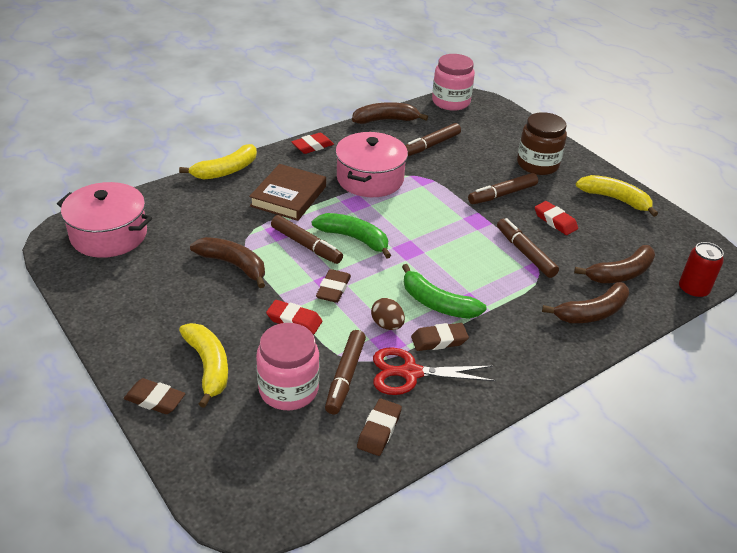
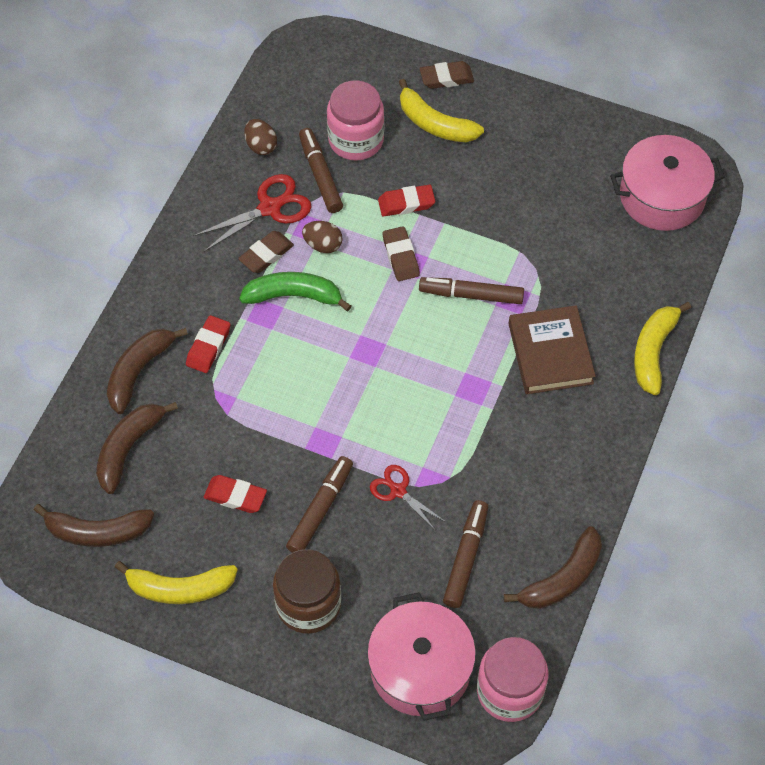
camera: 150 degrees right, 20 degrees up
brown banana [190,237,265,288] -> brown banana moved to [34,504,154,547]
red eraser [292,132,334,154] -> red eraser moved to [186,315,230,373]
green banana [312,213,391,258] -> none
pink pot [335,132,408,197] -> pink pot moved to [367,592,476,721]
brown eraser [357,399,402,456] -> brown egg [244,119,277,155]
brown marker [497,218,559,278] -> none
red can [679,242,724,298] -> none
none -> red scissors [370,465,446,531]

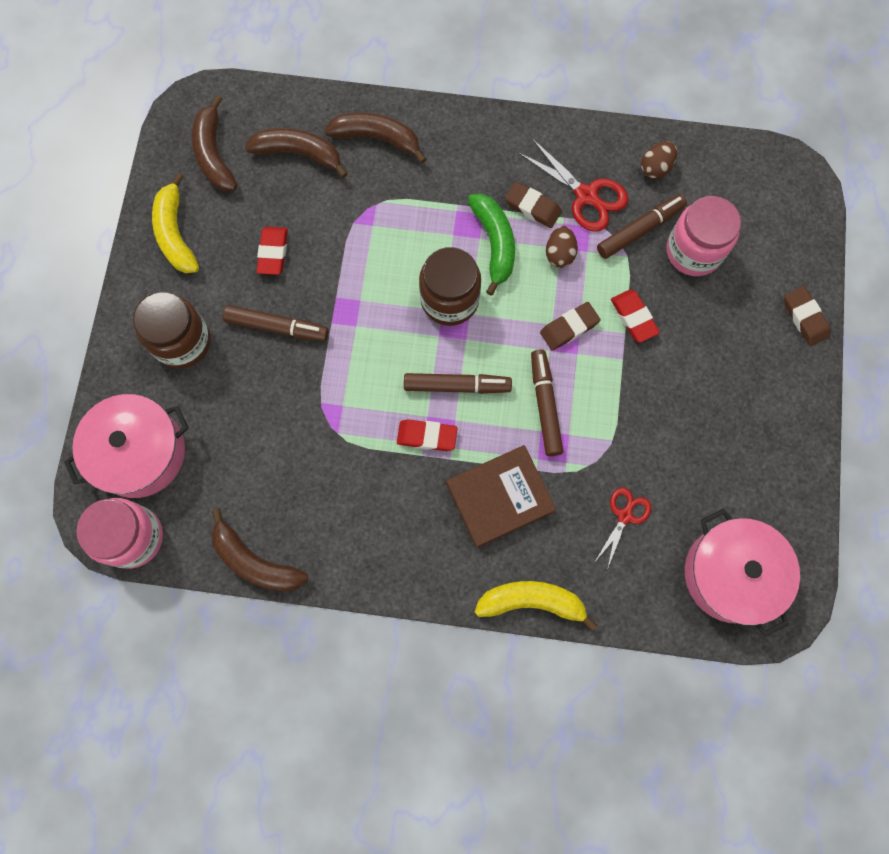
camera: 75 degrees right, 15 degrees up
red eraser [186,315,230,373] -> red eraser moved to [397,419,457,451]
red scissors [370,465,446,531] -> red scissors moved to [594,487,651,569]
yellow banana [399,79,484,142] -> none
brown marker [443,500,488,608] -> brown marker moved to [404,373,512,394]
none -> brown jar [419,247,481,326]

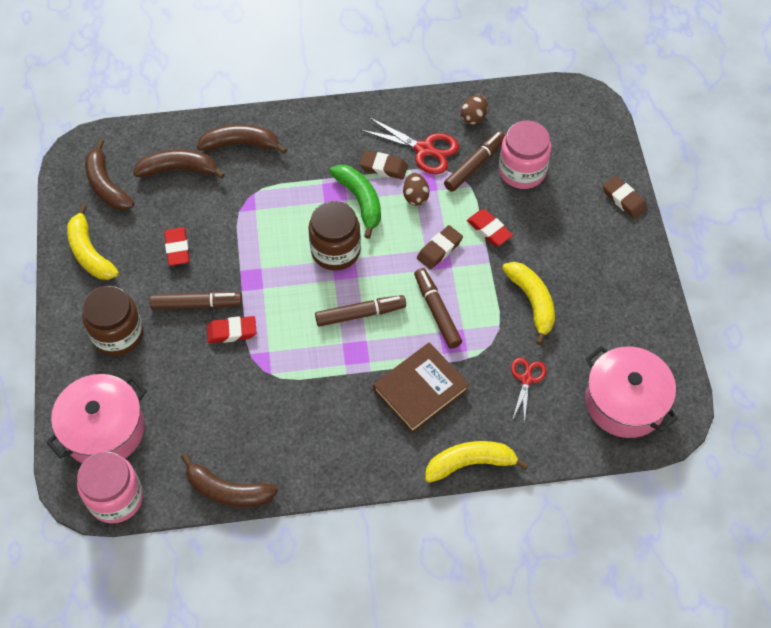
camera: 15 degrees left, 15 degrees down
red eraser [397,419,457,451] -> red eraser moved to [207,316,257,343]
none -> yellow banana [502,262,555,345]

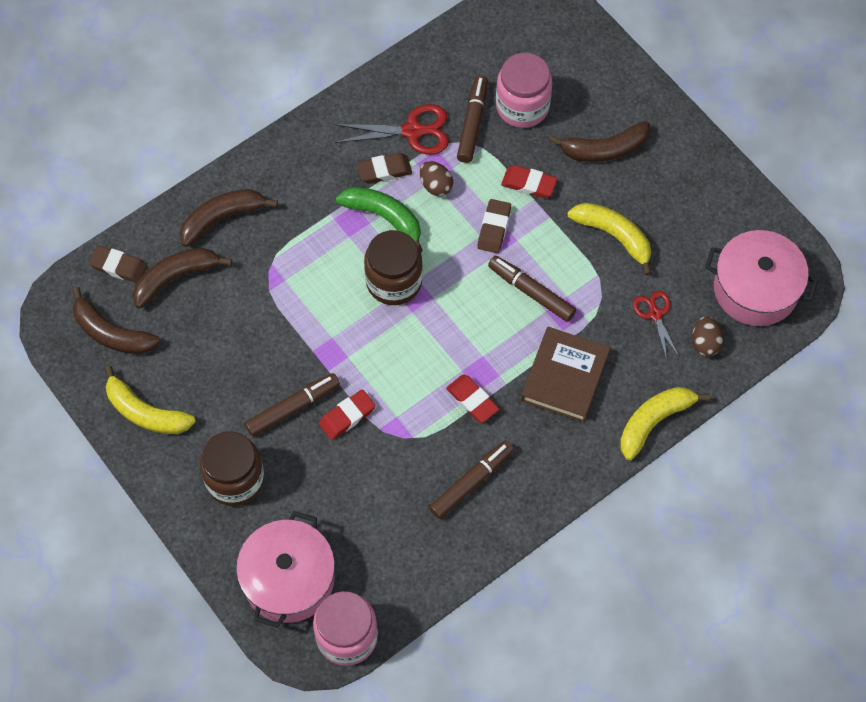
camera: 30 degrees left, 5 degrees up
red eraser [164,227,190,266] -> red eraser moved to [446,375,499,423]
brown banana [181,453,278,508] -> brown banana moved to [549,121,650,162]
brown marker [315,295,406,327] -> brown marker moved to [429,440,514,519]
brown egg [461,94,488,125] -> brown egg moved to [692,316,723,357]
brown eraser [603,176,647,219] -> brown eraser moved to [89,245,147,283]

